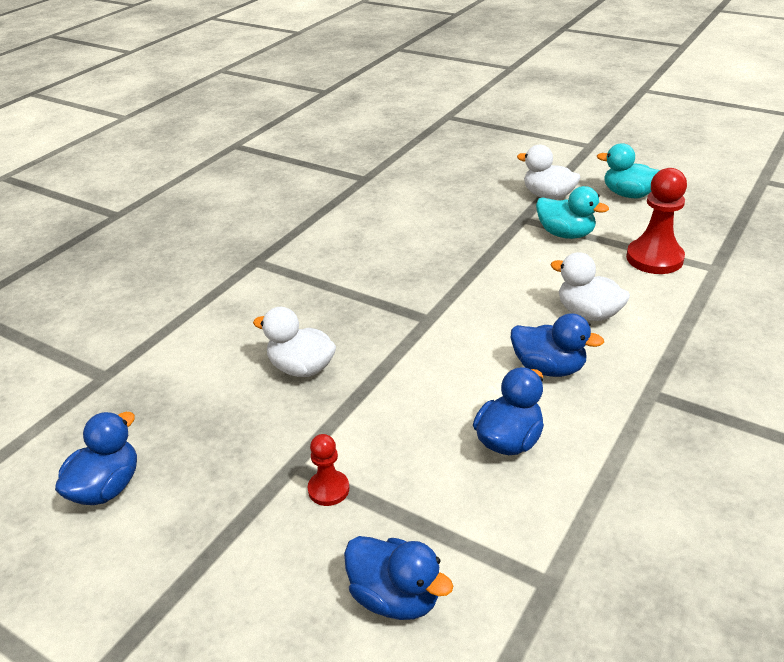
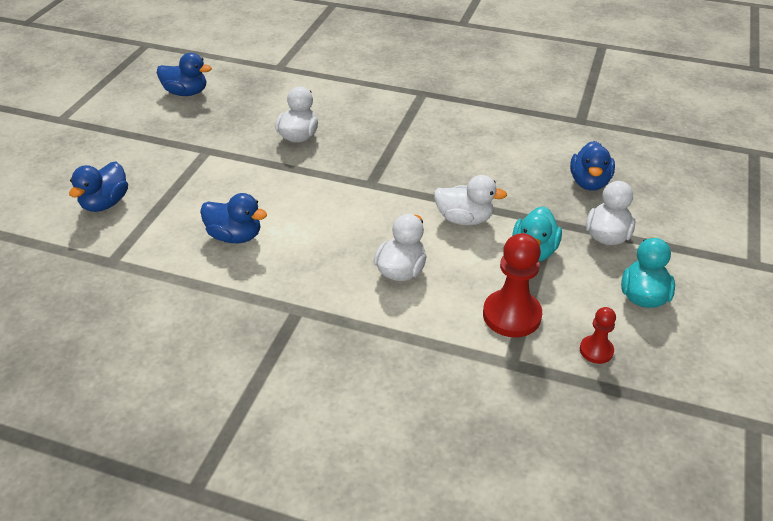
camera: 75 degrees right, 5 degrees up
red pawn [308,434,349,506] -> red pawn moved to [580,307,616,364]
blue duck [511,313,604,377] -> blue duck moved to [570,141,615,191]
none -> white duck [434,175,507,225]

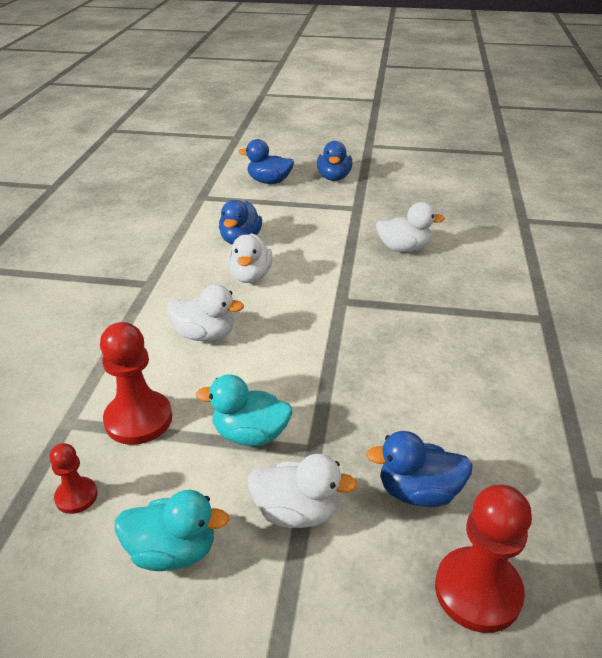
camera: 80 degrees right, 5 degrees down
blue duck [157,53,212,96] -> blue duck moved to [317,141,352,181]
white duck [434,175,507,225] -> white duck moved to [227,234,273,283]
none -> red pawn [435,485,532,633]

